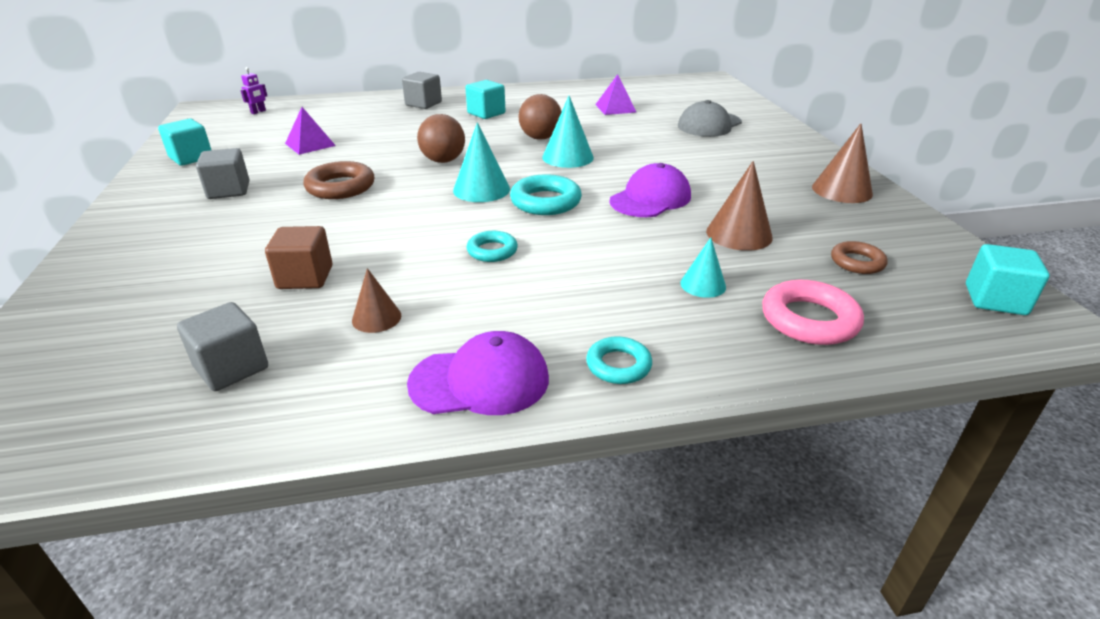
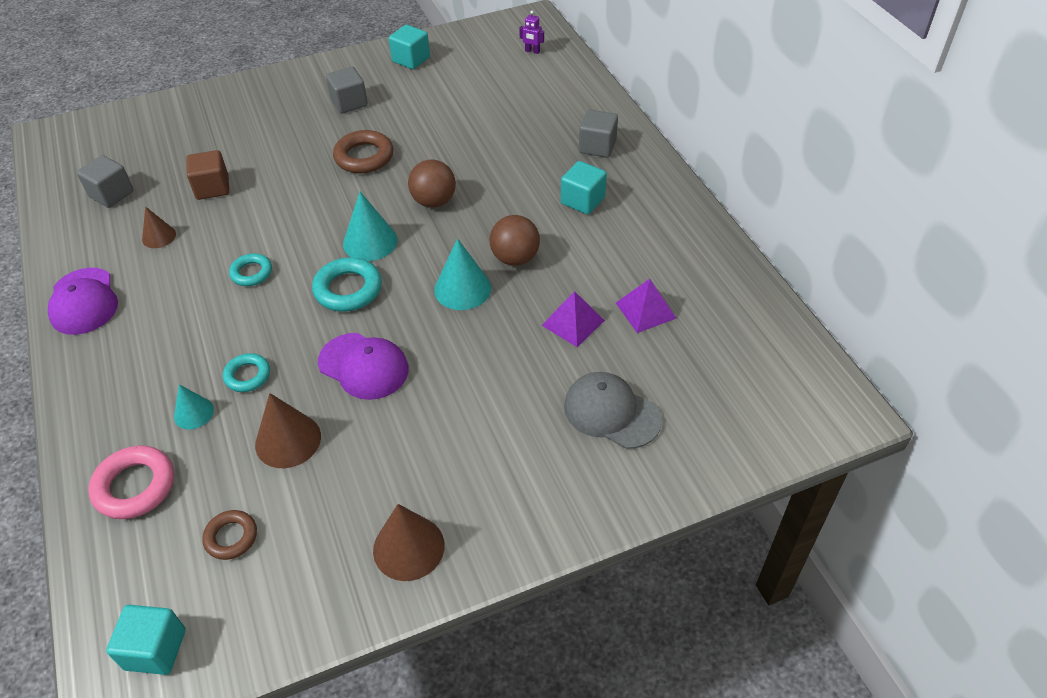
camera: 80 degrees right, 15 degrees up
purple pyramid [285,107,336,155] -> purple pyramid moved to [542,291,605,347]
turquoise ring [586,336,652,384] -> turquoise ring moved to [223,353,270,392]

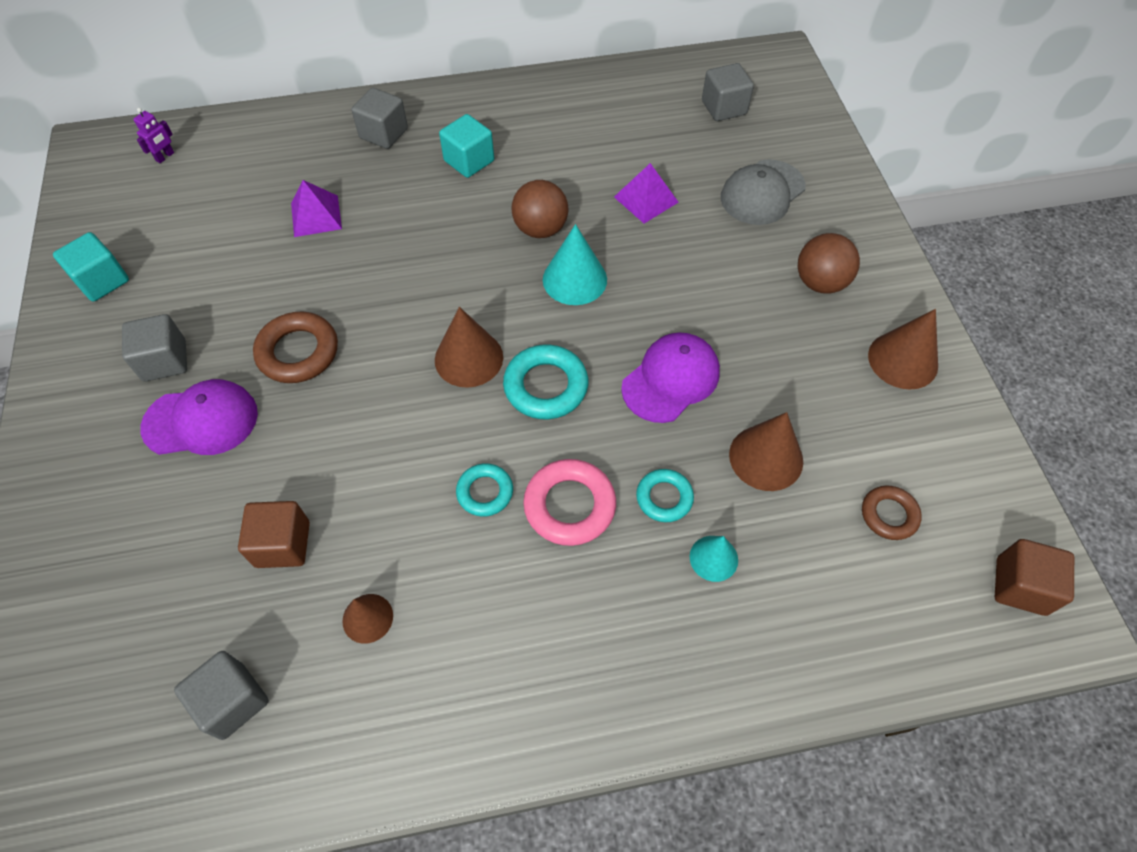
camera: 80 degrees left, 10 degrees up
purple cap [48,268,118,335] -> purple cap moved to [140,379,258,455]
pink ring [88,445,174,519] -> pink ring moved to [523,459,616,546]
turquoise cube [106,605,186,675] -> brown cube [995,539,1074,616]
turquoise cone [343,192,397,261] -> brown cone [435,307,503,388]
brown ball [408,160,456,208] -> brown ball moved to [798,233,860,294]
purple pyramid [616,279,677,333] -> purple pyramid moved to [291,180,342,237]
none -> grey cube [702,63,754,121]

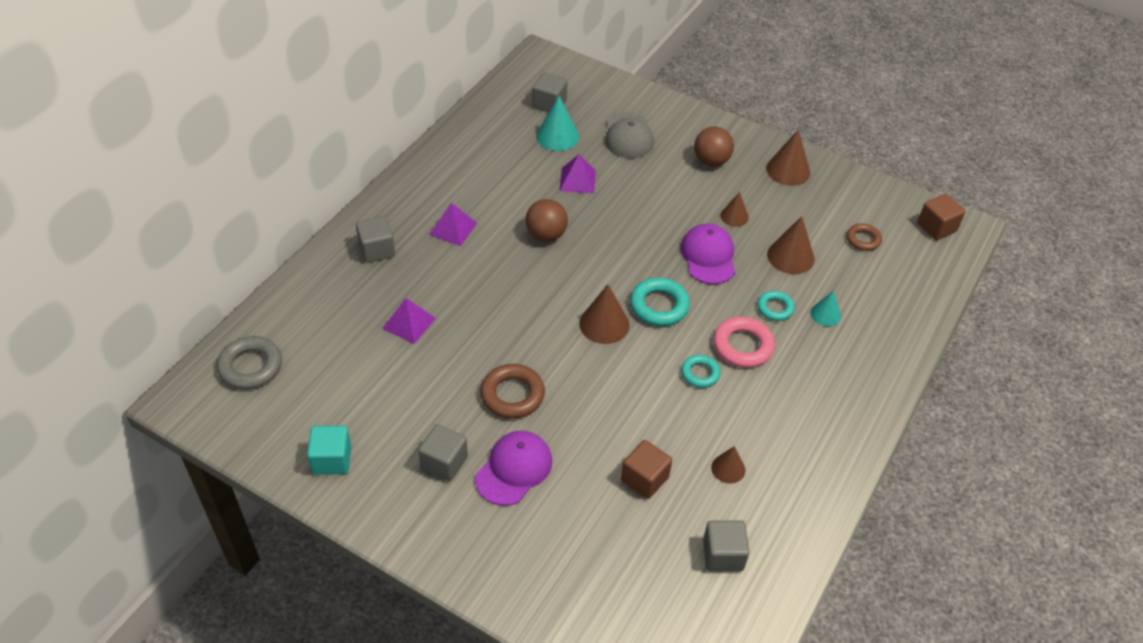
camera: 50 degrees left, 10 degrees down
purple robot [133,108,174,163] -> grey ring [217,336,282,389]
turquoise cube [439,114,494,178] -> purple pyramid [429,203,477,246]
turquoise cone [543,224,607,305] -> turquoise cone moved to [536,96,579,151]
none -> brown cone [720,192,749,227]

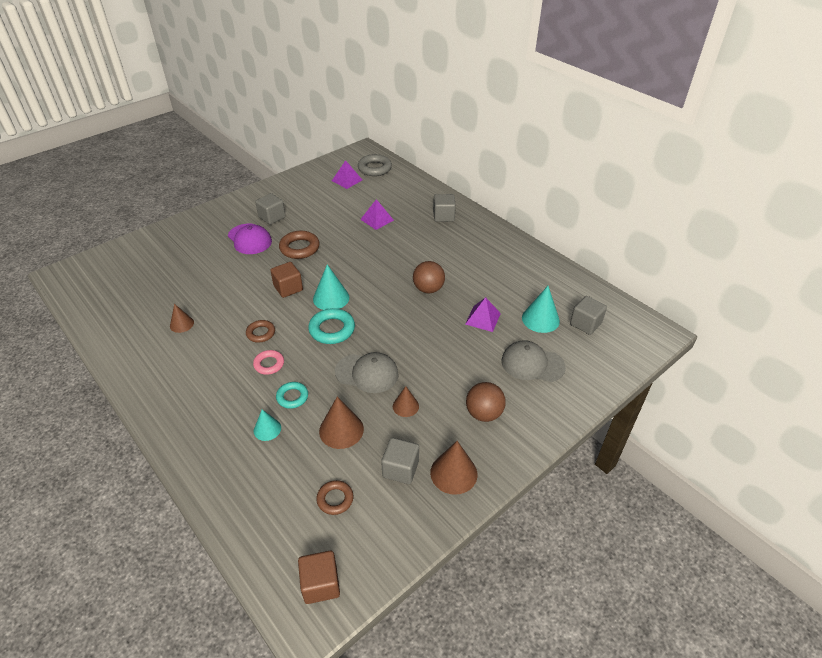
camera: 110 degrees right, 5 degrees down
turquoise cube [307,426,351,475] -> none
purple pyramid [429,203,477,246] -> purple pyramid moved to [332,160,362,189]
brown cone [579,284,630,344] -> turquoise cone [313,264,349,310]
brown cube [621,440,672,499] -> brown cube moved to [270,262,303,298]
purple cap [681,223,735,284] -> grey cap [335,352,399,393]
turquoise ring [681,355,720,388] -> brown ring [246,320,275,343]
grey cube [703,520,750,571] -> grey cube moved to [381,438,419,484]
pink ring [713,317,775,368] -> pink ring [253,350,284,375], size x0.62

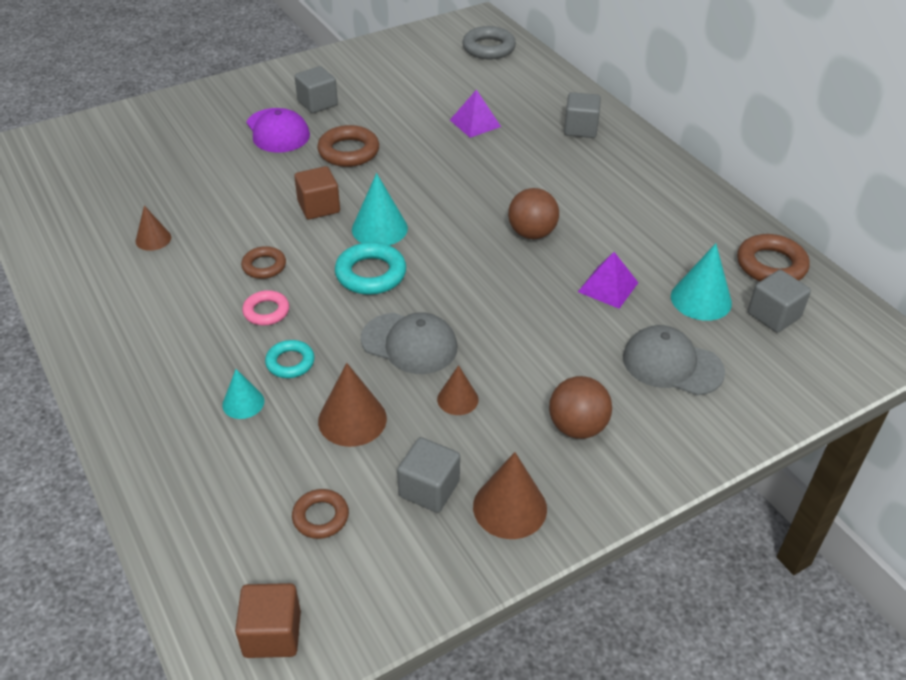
camera: 10 degrees right, 0 degrees up
purple pyramid [332,160,362,189] -> none
none -> brown ring [737,234,810,281]

